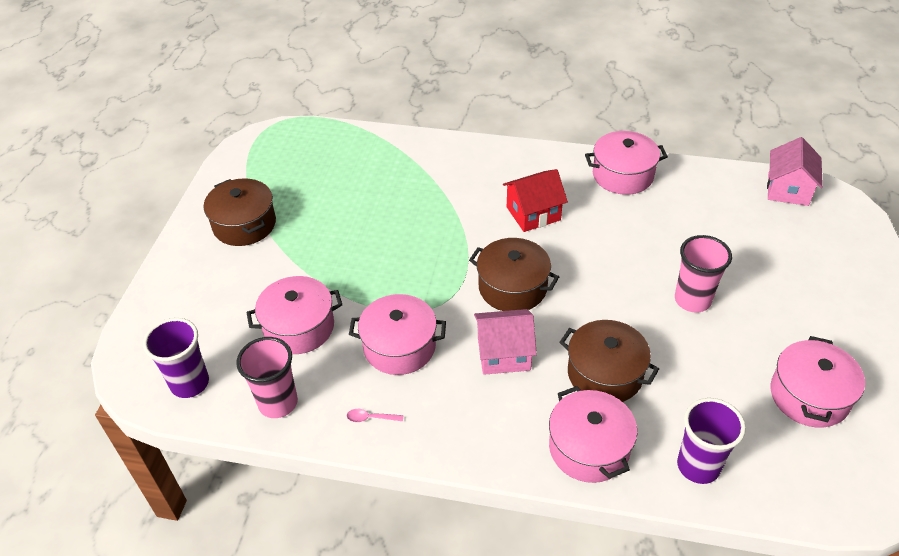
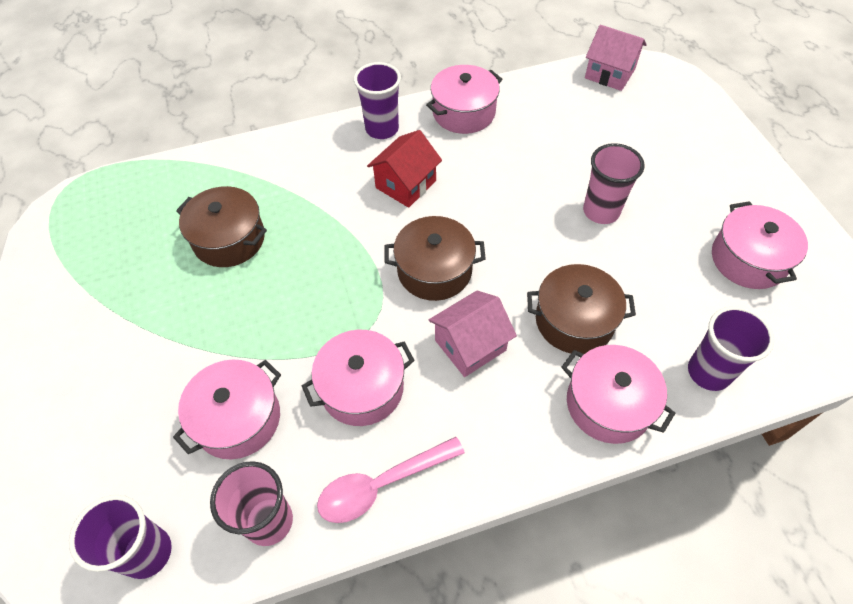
camera: 30 degrees left, 10 degrees up
brown pot [204,178,276,246] -> brown pot moved to [176,186,267,267]
pink spoon [347,409,403,422] -> pink spoon [317,437,465,523], size x2.34
pink house [767,137,823,206] -> pink house turned 45 degrees counterclockwise [585,25,647,91]
none -> purple cup [354,62,401,139]

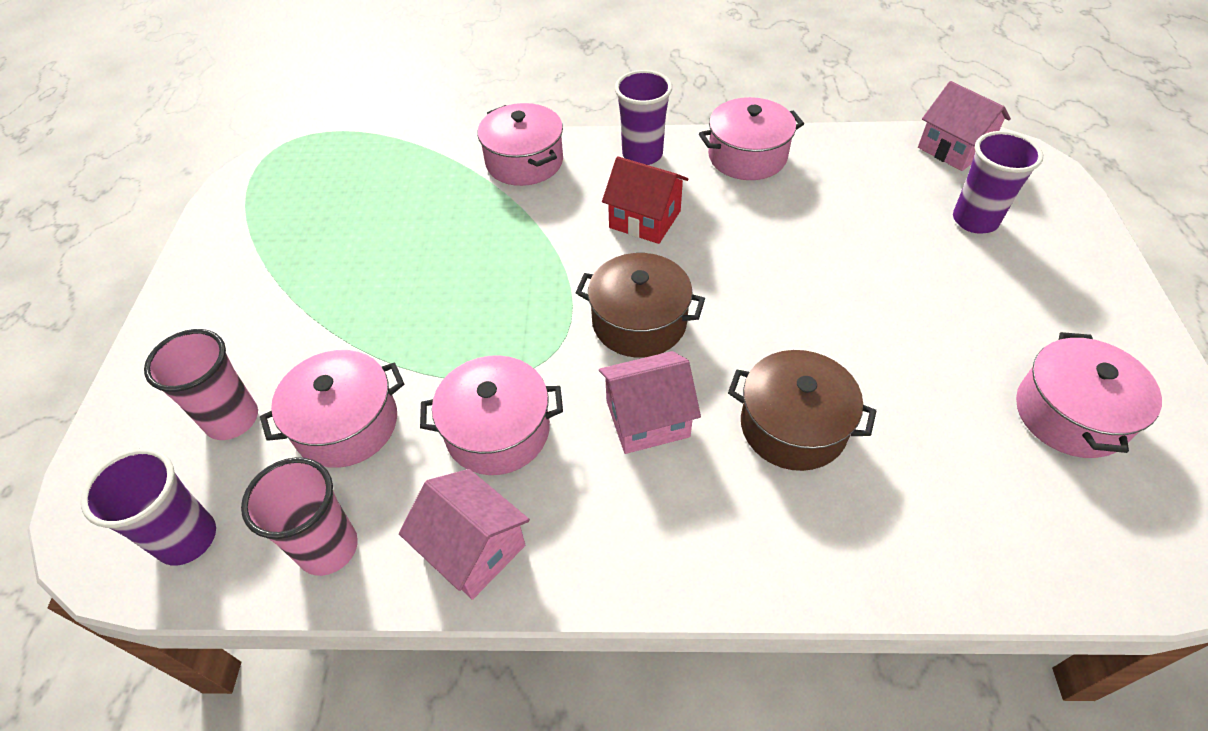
camera: 20 degrees right, 5 degrees down
brown pot [176,186,267,267] -> none
pink spoon [317,437,465,523] -> pink house [399,469,530,600]
red house [367,130,442,208] -> red house turned 60 degrees clockwise [602,156,689,244]
pink pot [561,345,676,444] -> pink pot moved to [477,103,563,186]
pink cup [583,143,645,224] -> pink cup moved to [144,329,258,440]
purple cup [688,306,774,391] -> purple cup moved to [953,131,1043,234]

